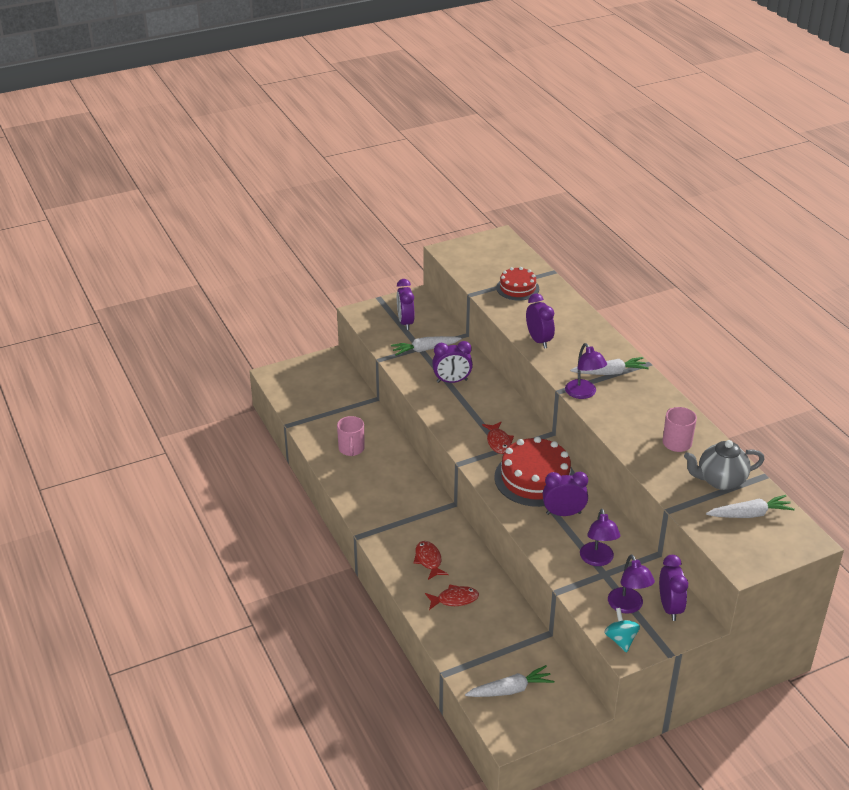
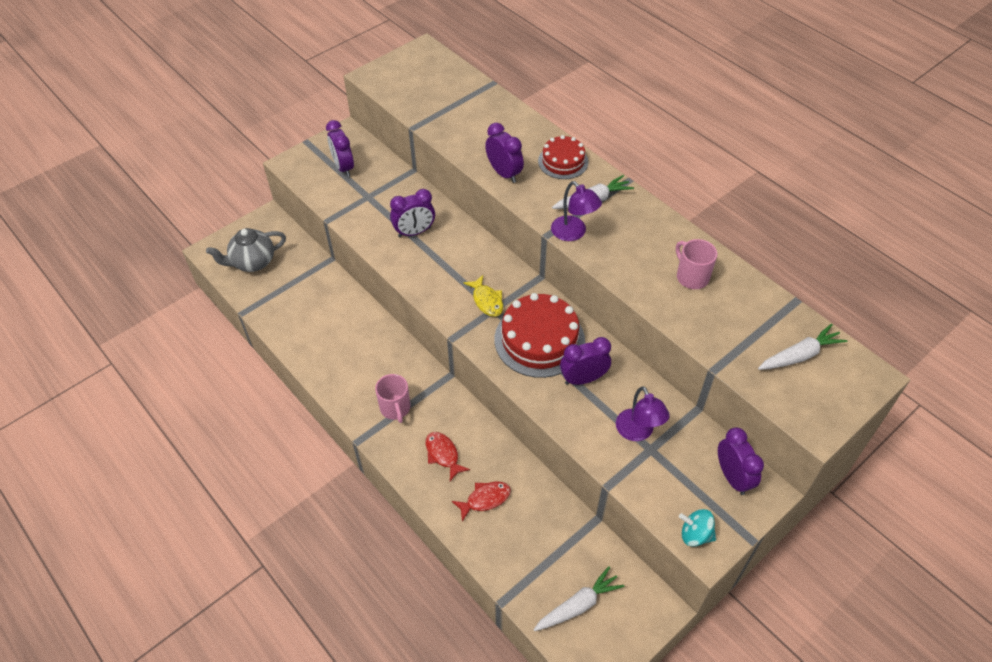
camera: 15 degrees left, 15 degrees up
pink mug [337,416,365,456] -> pink mug moved to [375,374,410,423]
white carrot [391,336,462,356] -> none
red fish [482,422,514,454] -> yellow fish [463,275,503,317]
red cake [496,267,539,301] -> red cake moved to [538,135,588,179]
turquoise spinning top [604,608,640,653] -> turquoise spinning top turned 45 degrees counterclockwise [679,509,716,547]
purple lamp [608,554,655,614] -> none
grey teapot [684,440,765,490] -> grey teapot moved to [206,228,286,272]

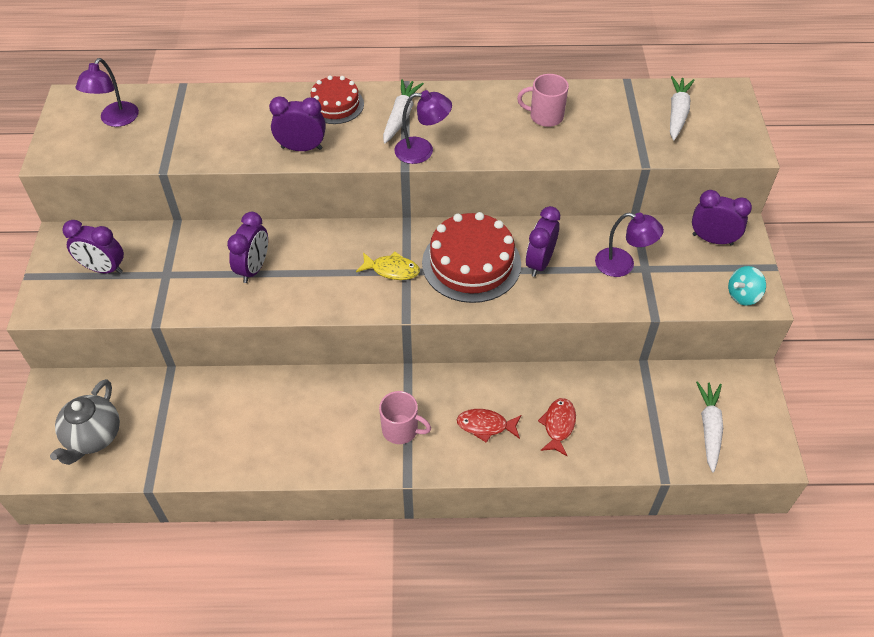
camera: 50 degrees left, 0 degrees up
none -> purple lamp [76,58,139,127]

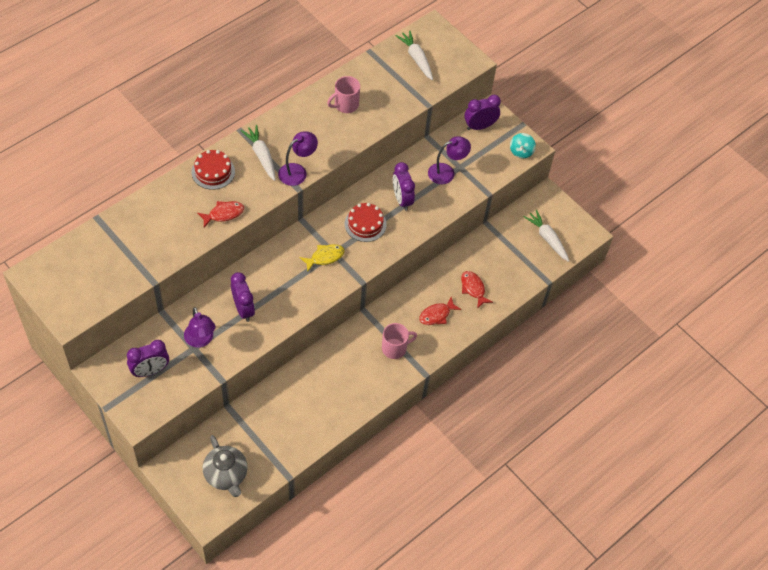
camera: 45 degrees left, 5 degrees up
purple lamp [76,58,139,127] -> purple lamp moved to [184,307,215,347]
purple clock [269,96,326,151] -> red fish [197,201,244,227]
red cake [422,212,521,303] -> red cake [345,203,387,242], size x0.60

